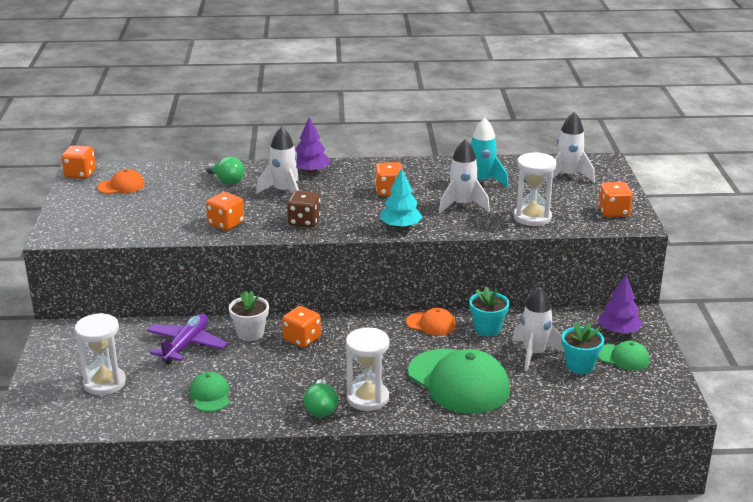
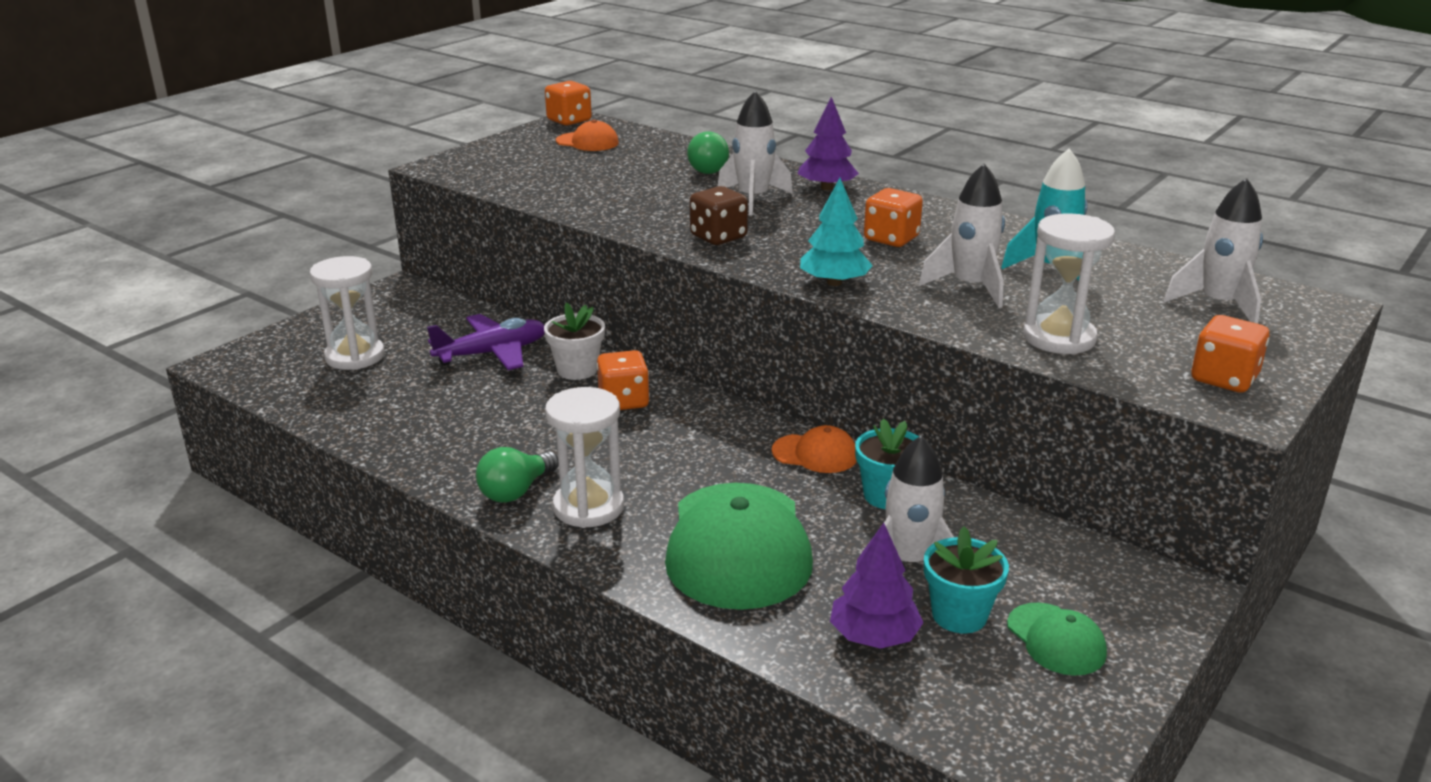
camera: 40 degrees right, 0 degrees up
green cap [189,372,230,412] -> none
orange dice [206,192,244,231] -> none
orange cap [406,308,456,336] -> orange cap turned 45 degrees counterclockwise [772,425,857,473]
purple tree [599,275,643,334] -> purple tree moved to [830,523,924,649]

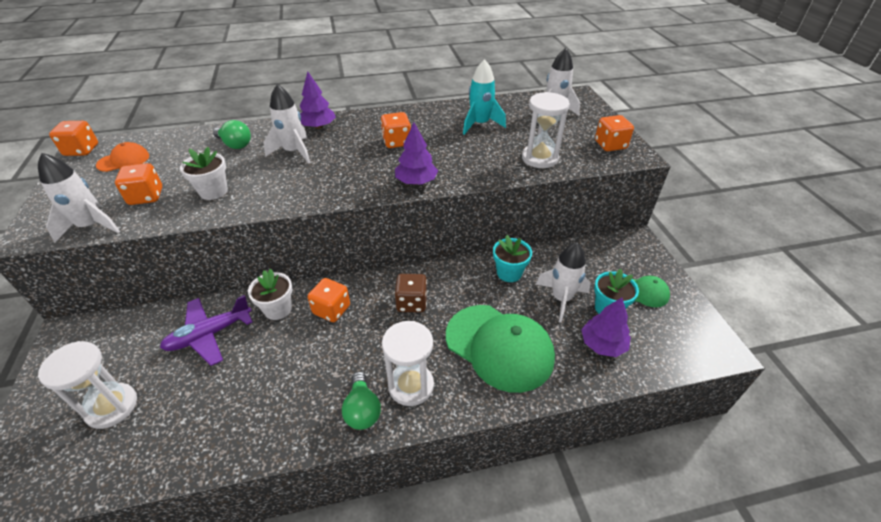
camera: 50 degrees left, 15 degrees up
purple plane [427,314,545,370] -> purple plane turned 135 degrees counterclockwise [160,295,252,366]
brown dice [690,186,748,245] -> brown dice moved to [394,274,427,312]
orange cap [772,425,857,473] -> none
turquoise tree [800,178,873,286] -> purple tree [395,123,438,185]
white rocket [919,163,1005,308] -> white rocket moved to [38,153,120,243]
none -> orange dice [115,163,162,205]
none -> white flower pot [180,147,228,200]

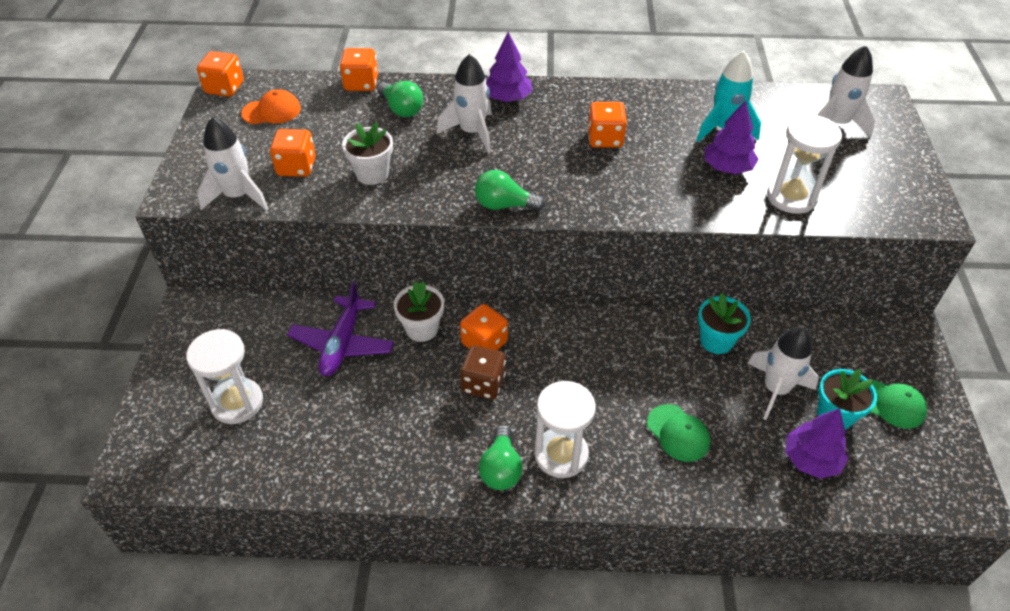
camera: 15 degrees right, 5 degrees up
purple plane [160,295,252,366] -> purple plane turned 60 degrees counterclockwise [287,281,394,376]
brown dice [394,274,427,312] -> brown dice moved to [460,345,506,399]
purple tree [395,123,438,185] -> purple tree moved to [705,100,759,174]
green cap [446,305,555,393] -> green cap [647,404,710,462], size x0.49
orange dice [595,115,634,151] -> orange dice moved to [340,48,378,91]
none -> green light bulb [475,170,545,211]

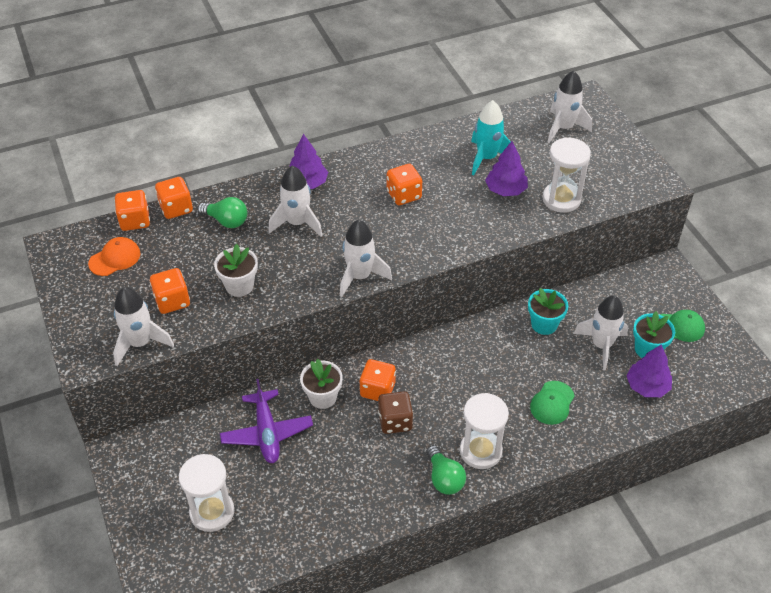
camera: 25 degrees left, 0 degrees up
orange dice [197,51,244,97] -> orange dice moved to [115,190,150,231]
green light bulb [475,170,545,211] -> white rocket [340,220,392,297]
green cap [647,404,710,462] -> green cap turned 90 degrees clockwise [530,381,575,425]

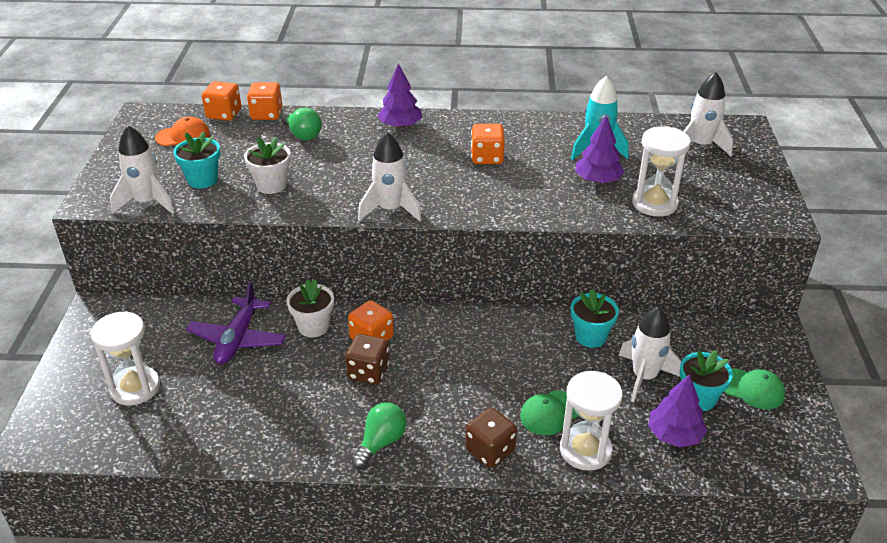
camera: 25 degrees right, 10 degrees down
orange dice [150,268,190,314] -> turquoise flower pot [173,132,220,189]
white rocket [268,166,323,237] -> none
green light bulb [426,445,466,495] -> green light bulb turned 150 degrees counterclockwise [351,403,407,469]
white hourglass [460,393,509,469] -> white hourglass moved to [560,371,623,471]
none -> brown dice [465,408,517,468]

